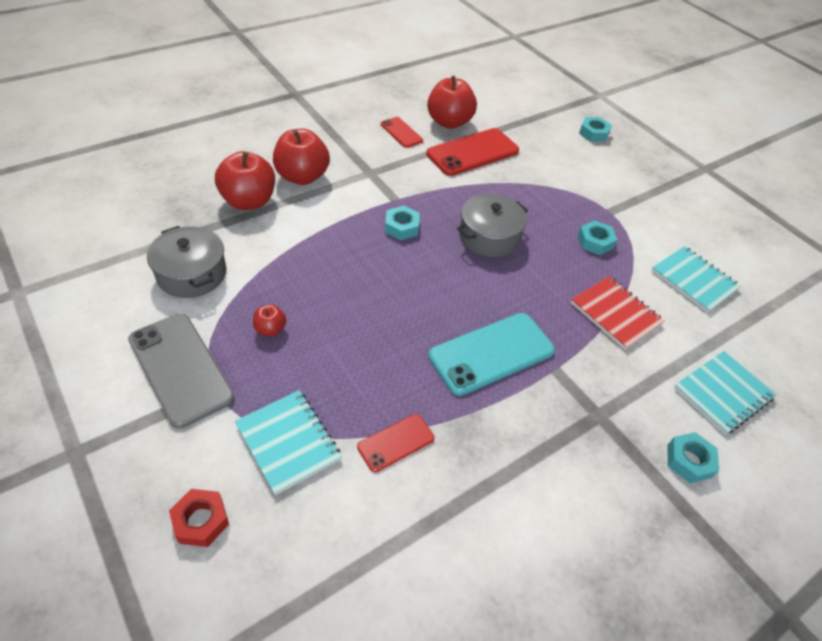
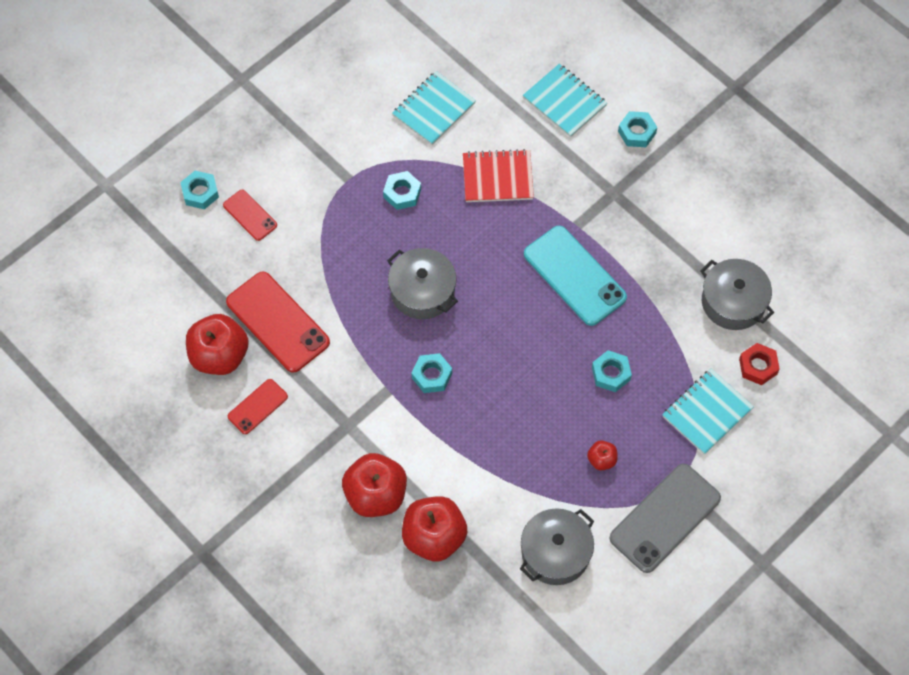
camera: 95 degrees left, 15 degrees up
red nut [169,489,229,547] -> red nut moved to [739,343,780,385]
red phone [357,414,434,472] -> red phone moved to [223,190,277,241]
red notebook [571,276,665,350] -> red notebook turned 45 degrees clockwise [463,149,534,202]
none -> turquoise nut [592,350,632,392]
none -> grey pot [700,259,774,330]

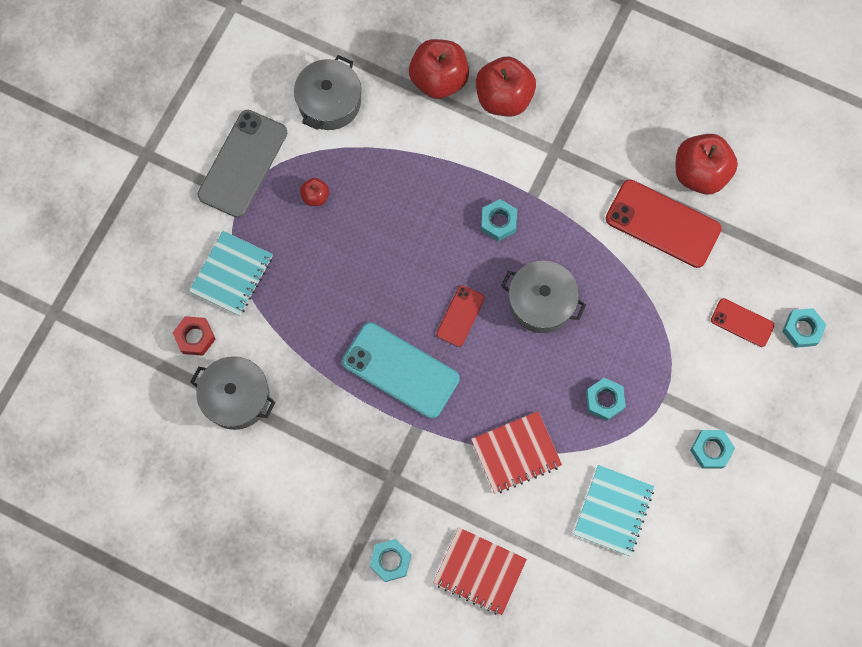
camera: 160 degrees right, 10 degrees up
red phone [228,379,288,434] -> red phone moved to [436,285,485,347]
turquoise notebook [523,64,607,137] -> red notebook [433,527,527,615]
turquoise nut [592,350,632,392] -> turquoise nut moved to [690,430,735,468]

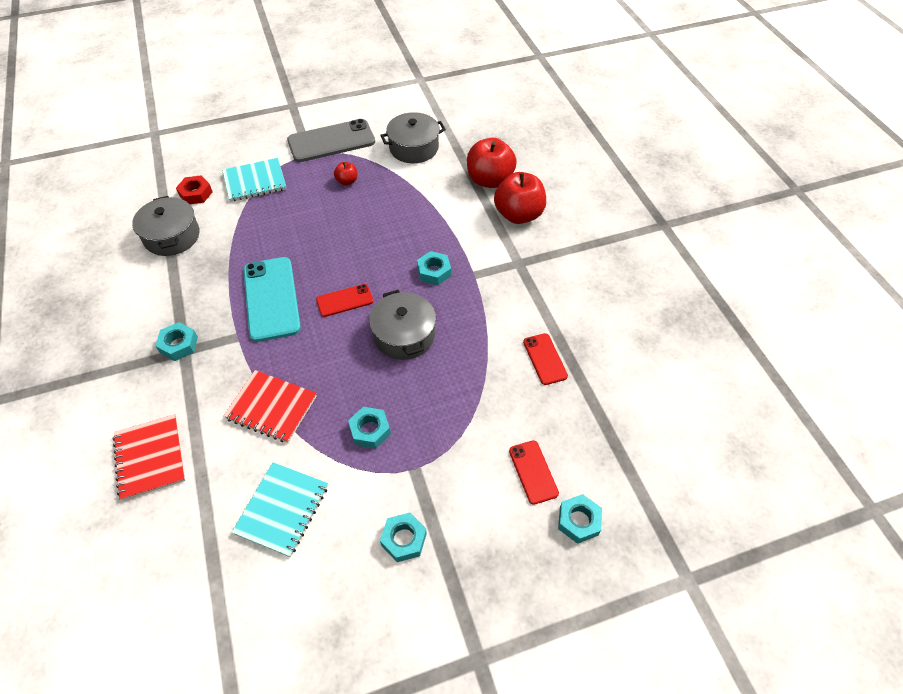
camera: 45 degrees right, 20 degrees down
turquoise nut [370,539,411,582] -> turquoise nut moved to [156,322,198,361]
turquoise notebook [574,465,654,556] -> turquoise notebook turned 45 degrees counterclockwise [232,462,328,557]
red phone [606,180,722,268] -> red phone [523,333,568,385], size x0.54
red apple [675,134,738,194] -> none

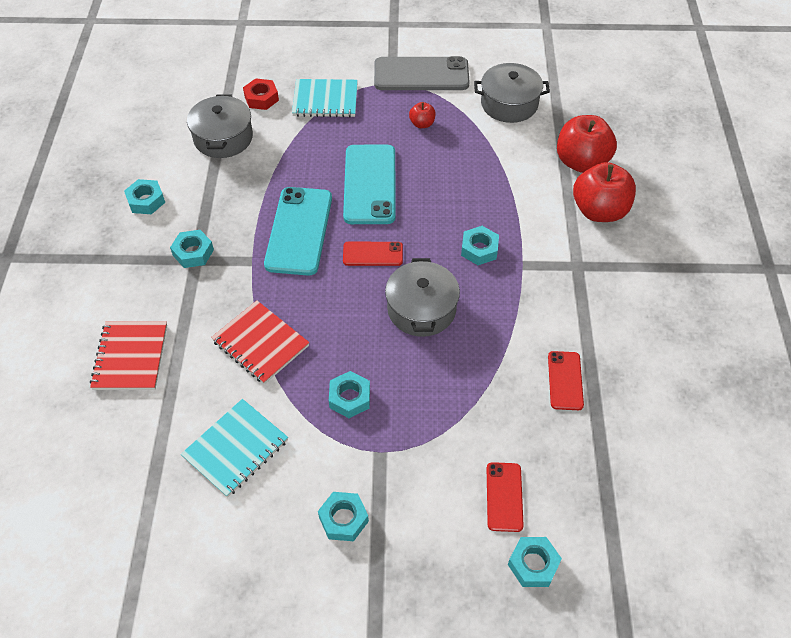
camera: 20 degrees right, 0 degrees up
none -> turquoise nut [124,179,165,214]
none -> turquoise phone [343,145,396,224]

